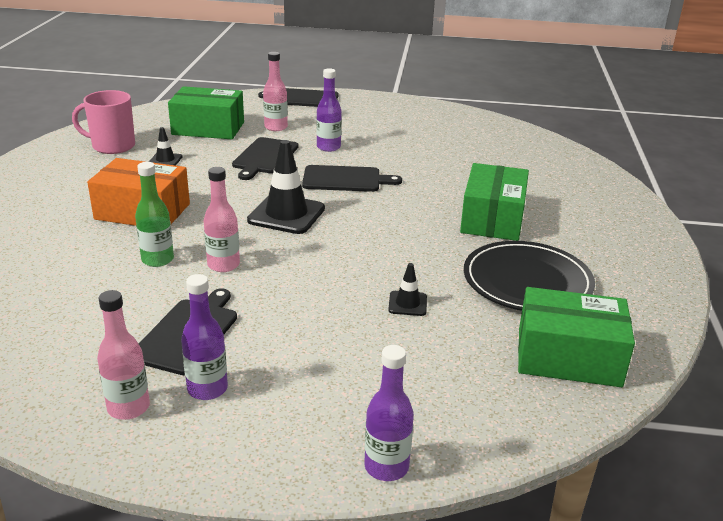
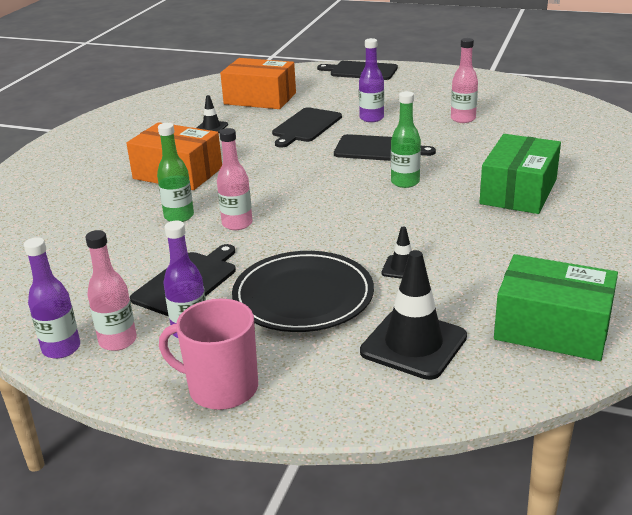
camera: 15 degrees right, 0 degrees up
pink mug [72,90,135,154] -> pink mug moved to [159,298,258,410]
green box [168,86,244,139] -> orange box [220,58,296,109]
black traffic cone [247,140,325,234] -> black traffic cone moved to [360,250,467,380]
pink bottle [263,52,288,131] -> pink bottle moved to [451,38,478,123]
purple bottle [364,345,414,481] -> purple bottle moved to [24,237,80,359]
black plate [464,241,595,311] -> black plate moved to [232,251,374,332]
none -> green bottle [391,91,421,188]

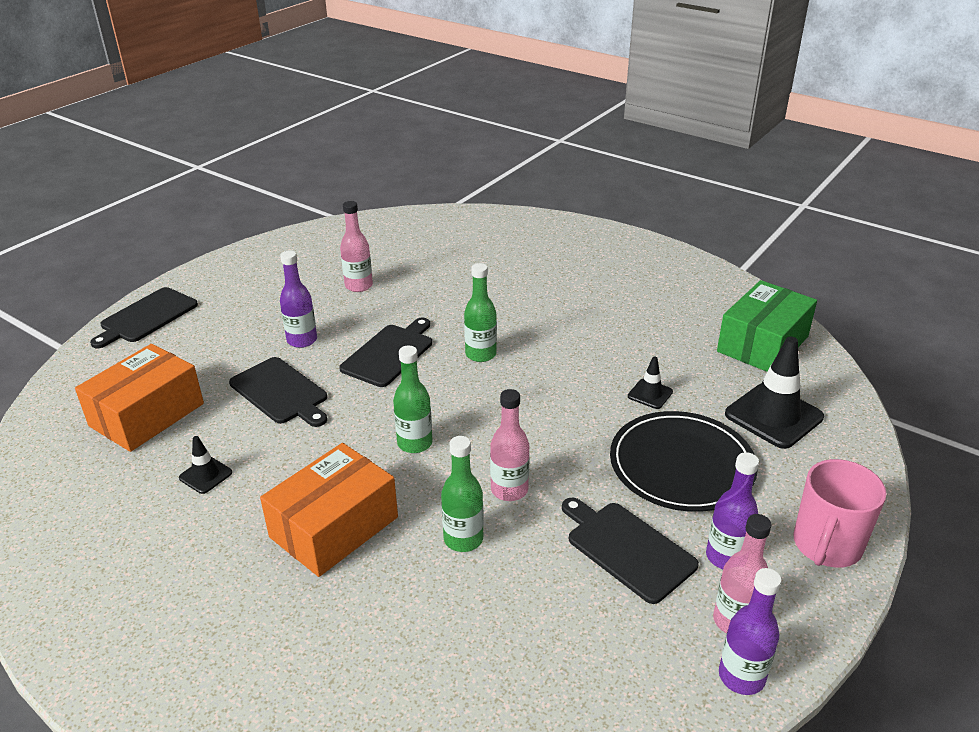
camera: 75 degrees left, 5 degrees up
green box [479,134,561,214] -> none
none -> green bottle [393,346,432,453]

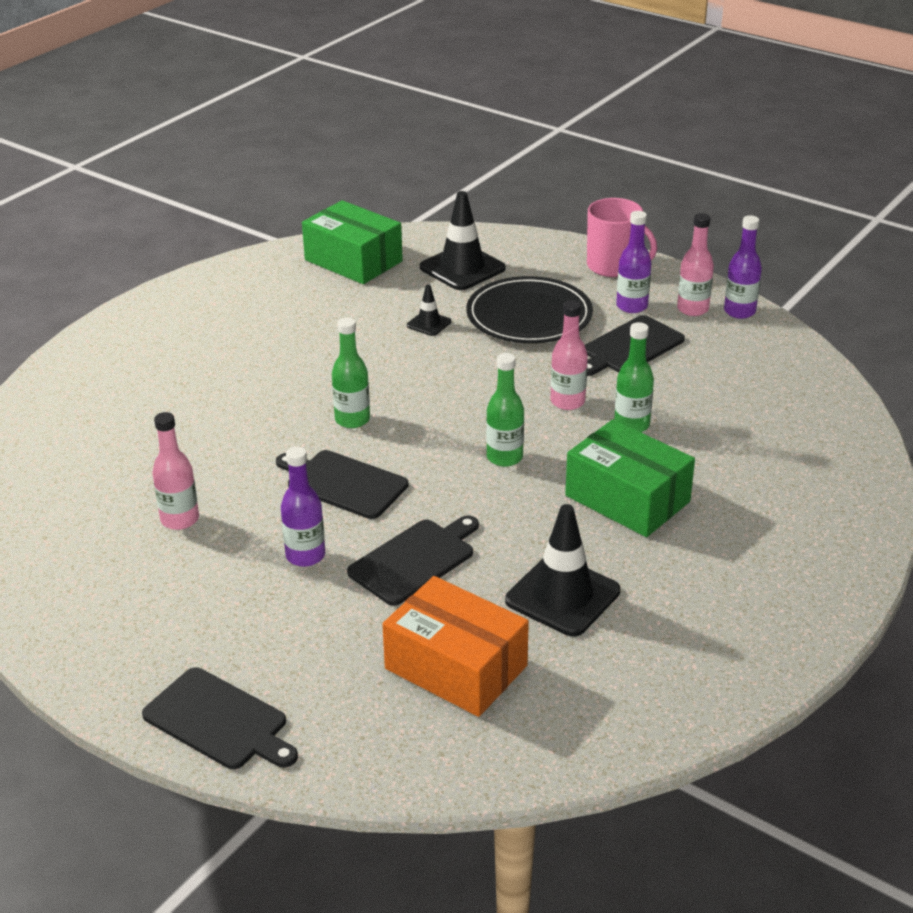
camera: 90 degrees left, 0 degrees up
black traffic cone [179,436,232,494] -> black traffic cone [505,504,620,637], size x2.00
orange box [260,443,398,577] -> green box [565,419,695,537]

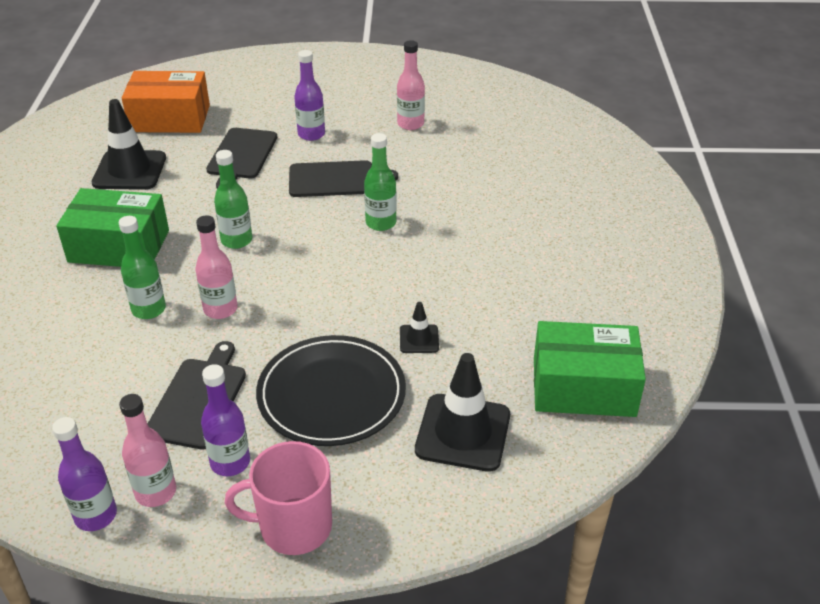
camera: 145 degrees right, 5 degrees up
black cutting board [142,667,298,769] -> none

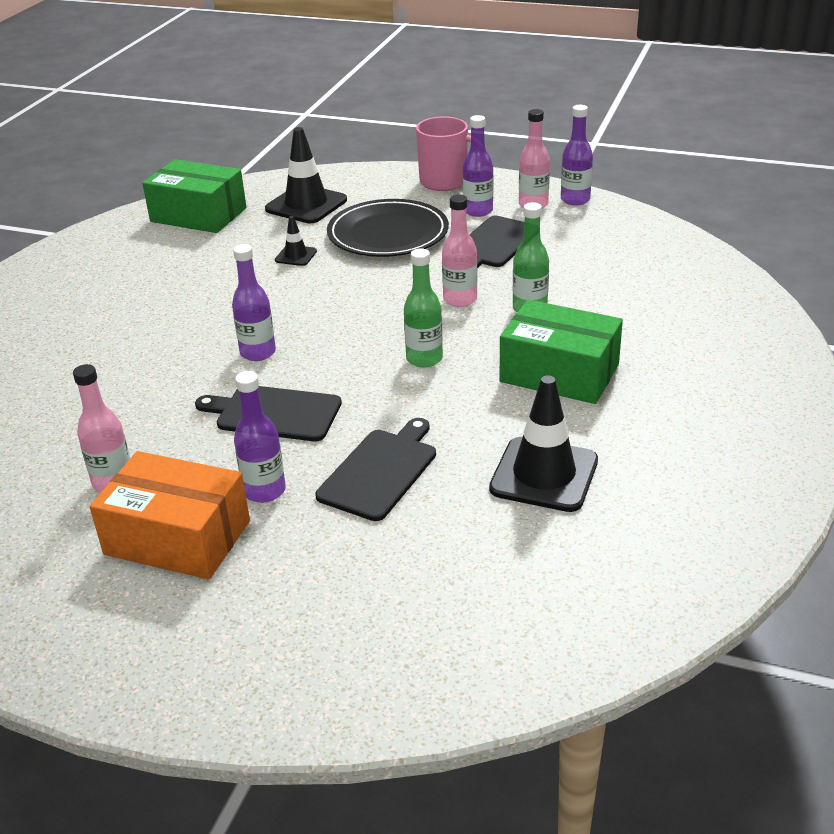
camera: 160 degrees left, 5 degrees down
orange box [122,71,210,133] -> orange box moved to [90,451,250,580]
green bottle [364,133,397,231] -> purple bottle [232,244,276,361]

